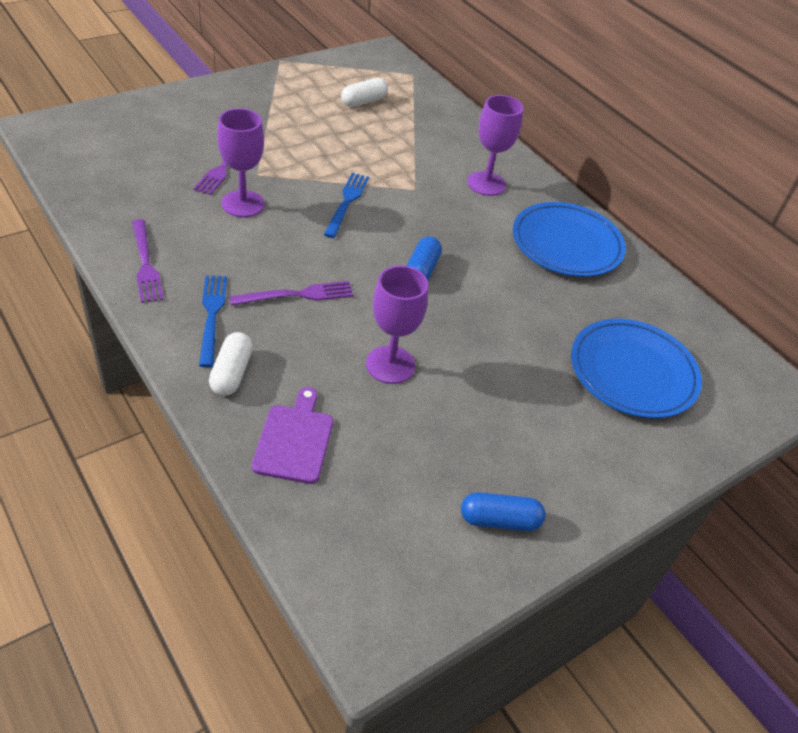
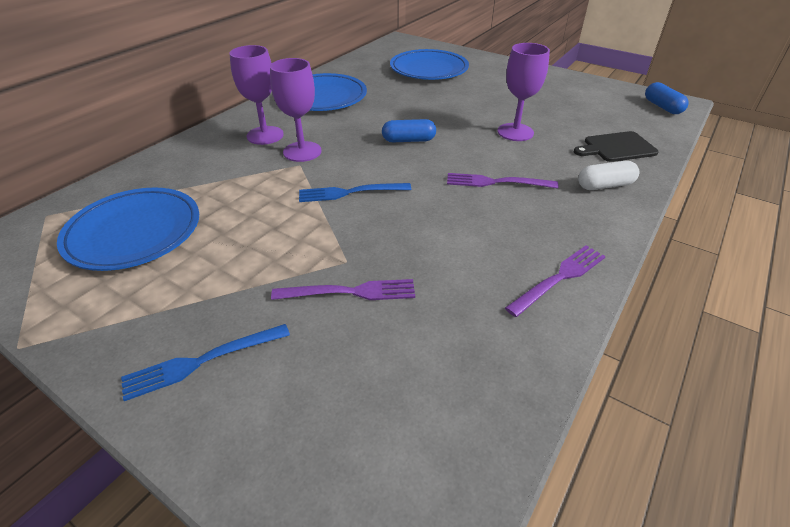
camera: 105 degrees left, 5 degrees down
blue fork [199,275,227,367] -> blue fork moved to [121,324,290,401]
purple goblet [217,108,265,217] -> purple goblet moved to [270,58,322,162]
purple fork [229,281,354,306] -> purple fork turned 45 degrees counterclockwise [447,173,559,189]
purple cutting board [252,387,333,484] -> black cutting board [574,131,659,162]
white capsule [341,78,388,107] -> blue plate [57,187,199,271]
blue capsule [461,492,546,531] -> blue capsule moved to [645,82,689,114]

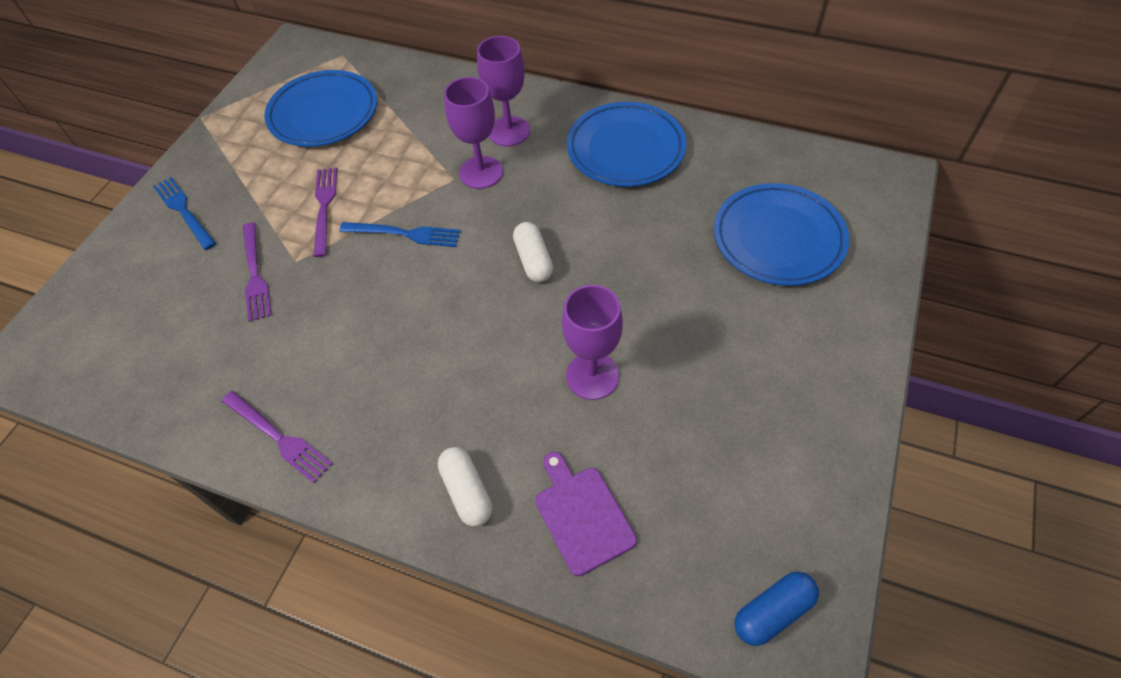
camera: 80 degrees right, 15 degrees up
blue fork [299,183,411,202] -> blue fork turned 120 degrees clockwise [340,222,460,247]
blue capsule [382,119,436,142] -> white capsule [513,222,553,282]
purple fork [447,173,559,189] -> purple fork moved to [313,168,337,257]
black cutting board [574,131,659,162] -> purple cutting board [535,452,637,576]

